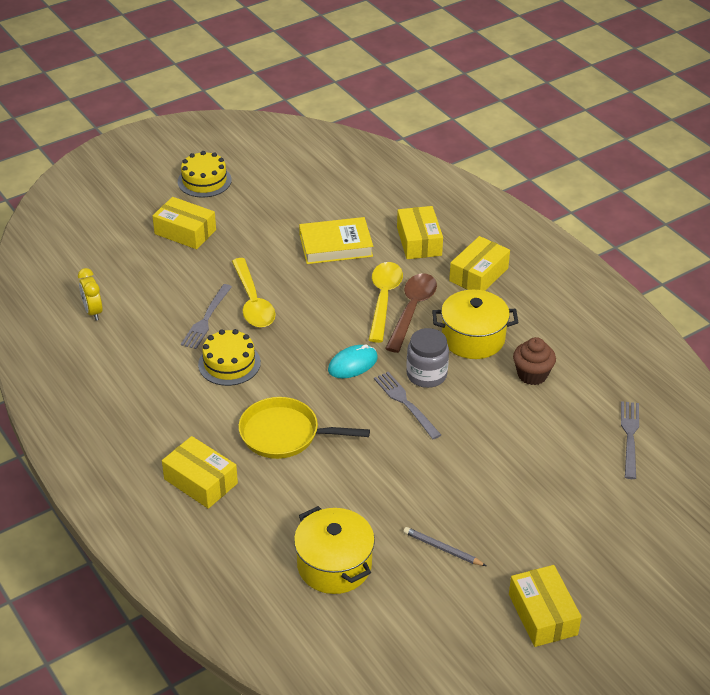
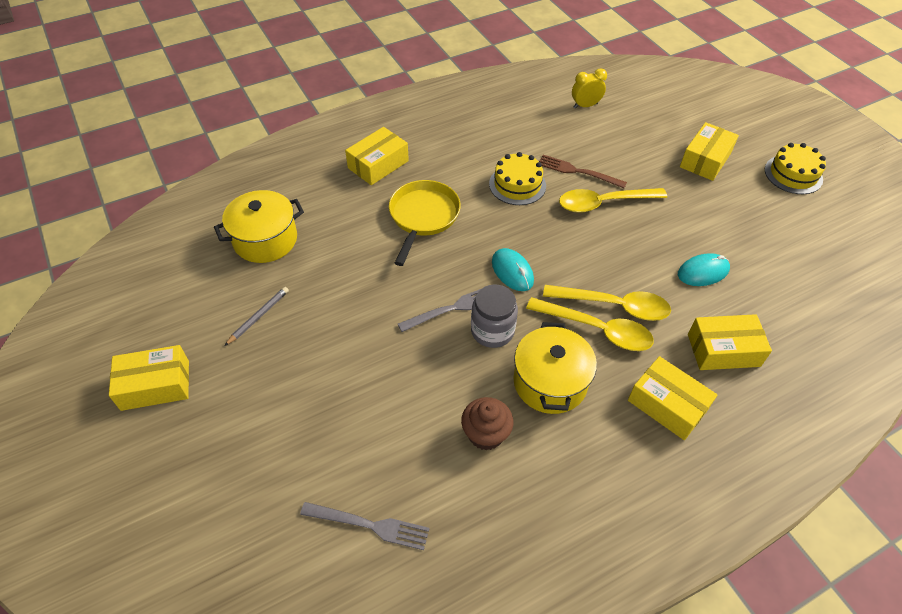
camera: 95 degrees right, 10 degrees up
grey fork [181,284,232,349] -> brown fork [539,155,627,188]
yellow book [299,217,373,264] -> turquoise mouse [678,253,730,286]
brown spoon [385,273,437,353] -> yellow spoon [526,297,654,351]

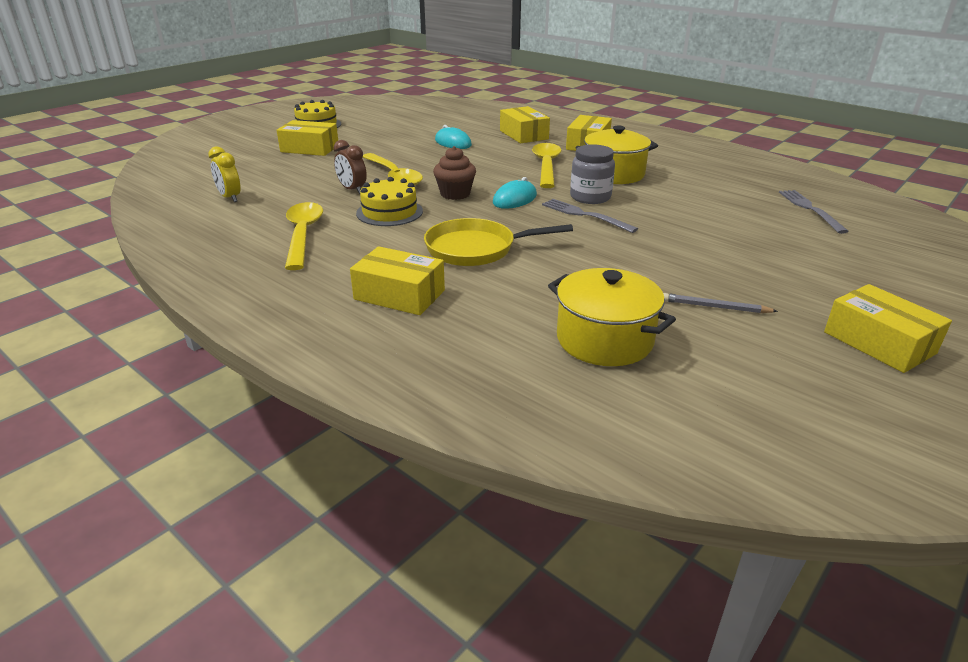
camera: 110 degrees left, 20 degrees down
brown cupcake [461,397,513,450] -> brown cupcake moved to [433,146,476,200]
brown fork [539,155,627,188] -> brown clock [334,140,367,194]
yellow spoon [543,285,671,321] -> yellow spoon moved to [285,202,323,270]

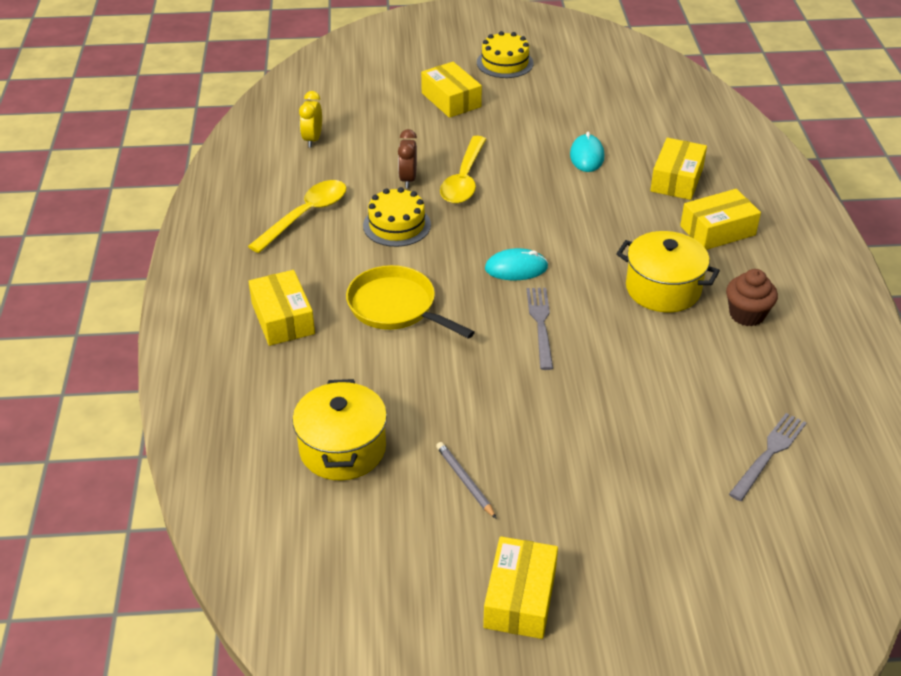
camera: 45 degrees right, 10 degrees up
brown cupcake [433,146,476,200] -> brown cupcake moved to [726,269,778,326]
yellow spoon [532,143,562,188] -> none
grey jar [570,144,615,204] -> none

